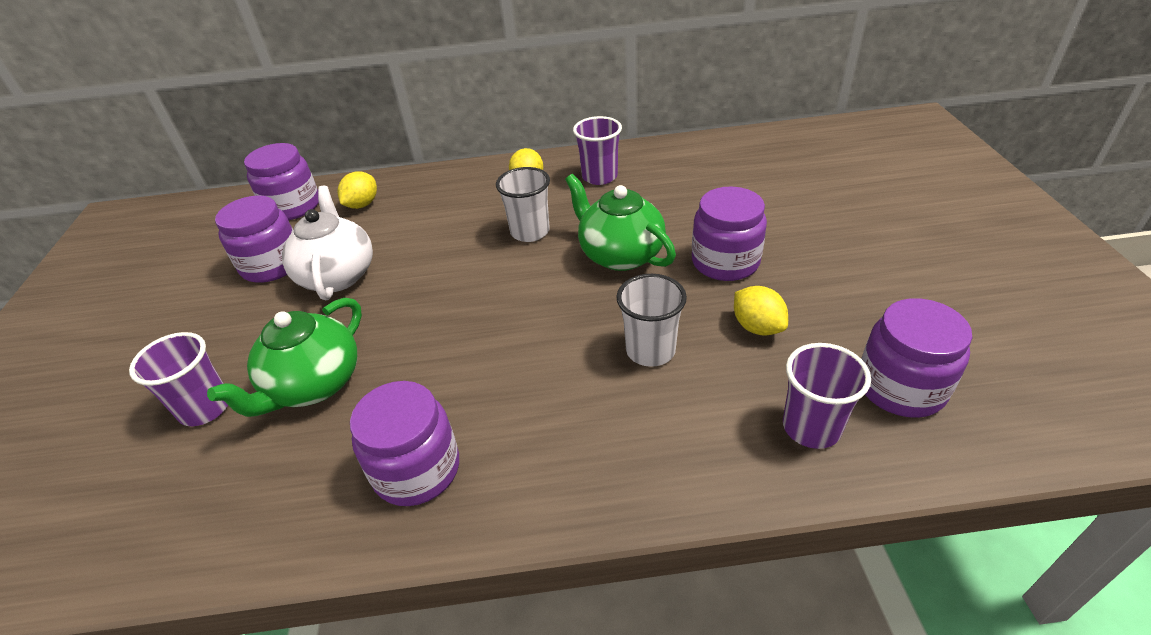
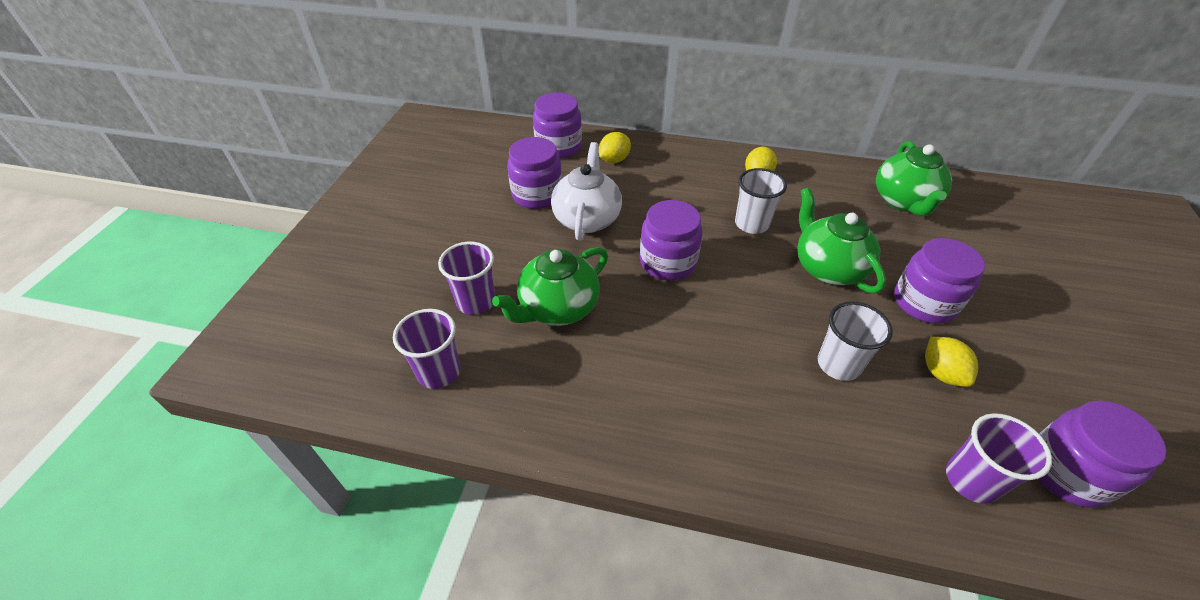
camera: 15 degrees right, 5 degrees up
purple jar [350,381,459,506] -> purple jar moved to [640,200,703,280]
purple cup [573,116,622,185] -> purple cup moved to [393,309,461,389]
none -> green teapot [876,141,952,216]

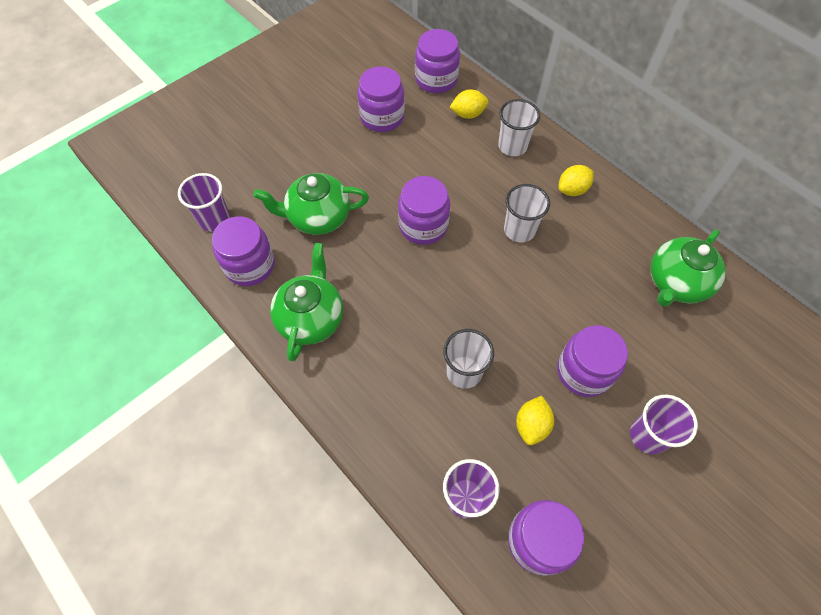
camera: 35 degrees right, 15 degrees up
purple cup [438,242,495,315] -> purple cup moved to [630,395,698,454]
white teapot [551,142,622,241] -> none
green teapot [797,187,886,293] -> green teapot moved to [270,243,343,361]
none -> purple jar [212,216,275,286]
none -> white cup [498,99,540,156]

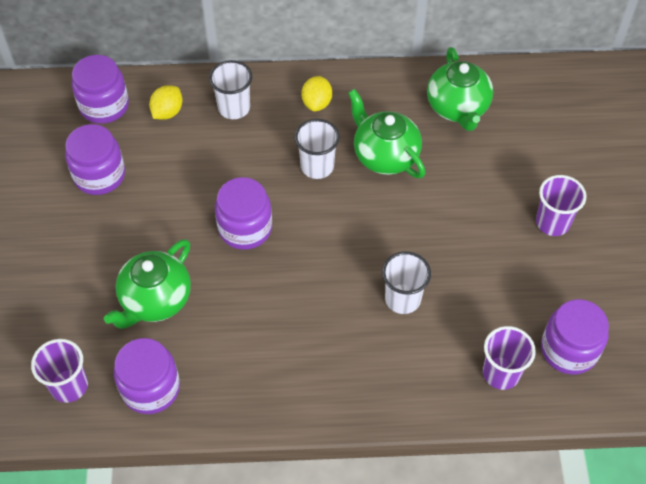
camera: 50 degrees left, 5 degrees down
green teapot [270,243,343,361] -> green teapot moved to [348,89,425,178]
yellow lemon [516,396,554,445] -> none
purple jar [557,325,628,397] -> none

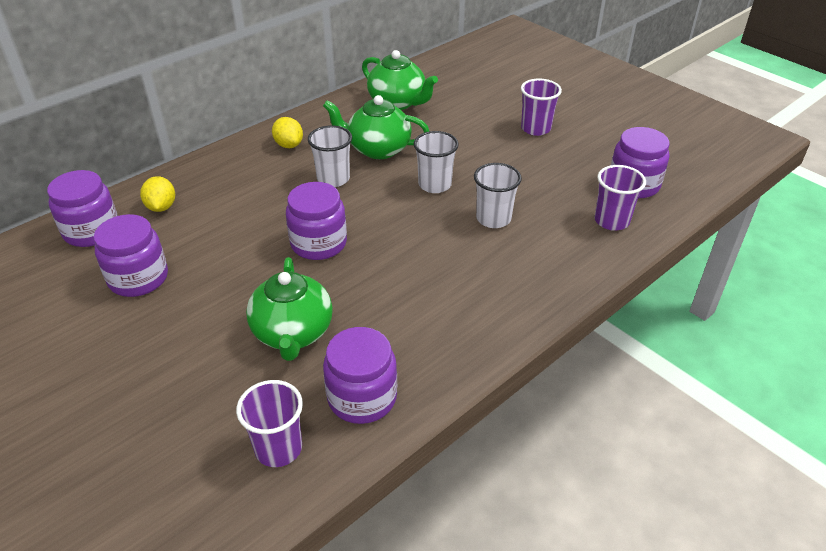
camera: 40 degrees left, 15 degrees down
white cup [209,60,252,119] -> white cup moved to [414,131,459,193]

